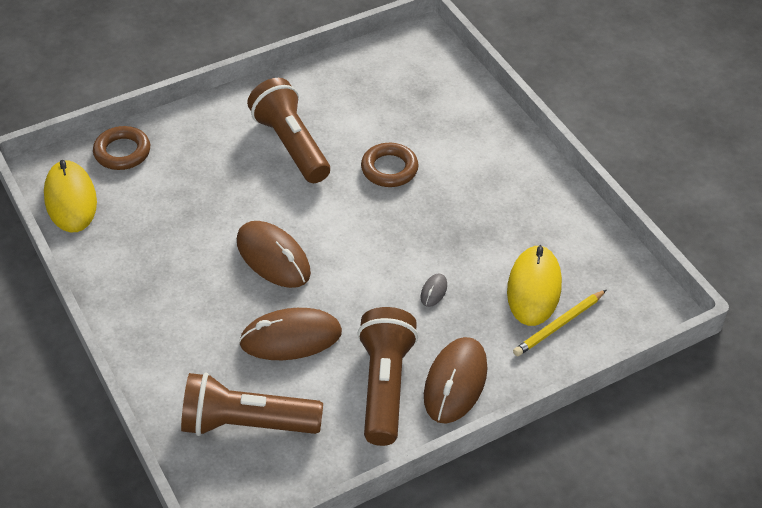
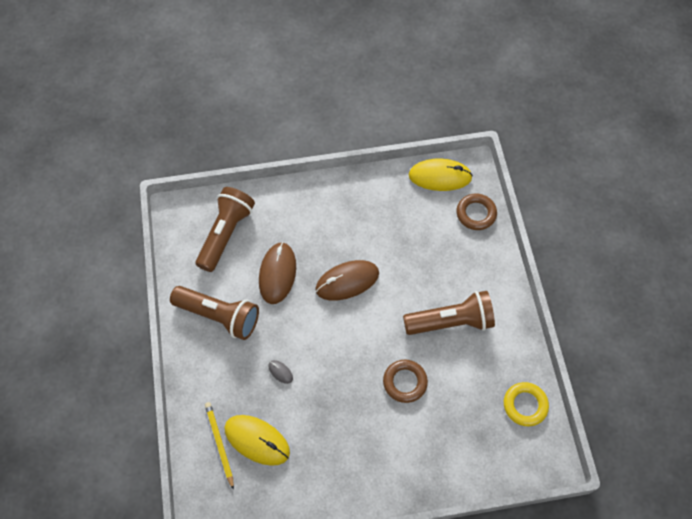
camera: 110 degrees right, 15 degrees up
brown mouse [424,337,487,424] -> none
none -> yellow ring [504,382,549,426]

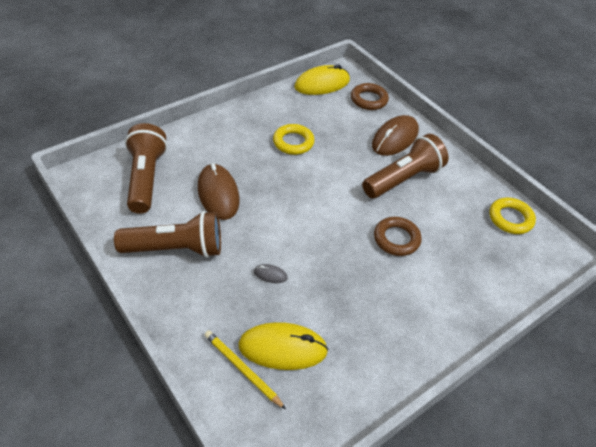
camera: 30 degrees left, 15 degrees down
brown mouse [315,260,379,301] -> brown mouse moved to [372,115,419,156]
none -> yellow ring [273,124,315,155]

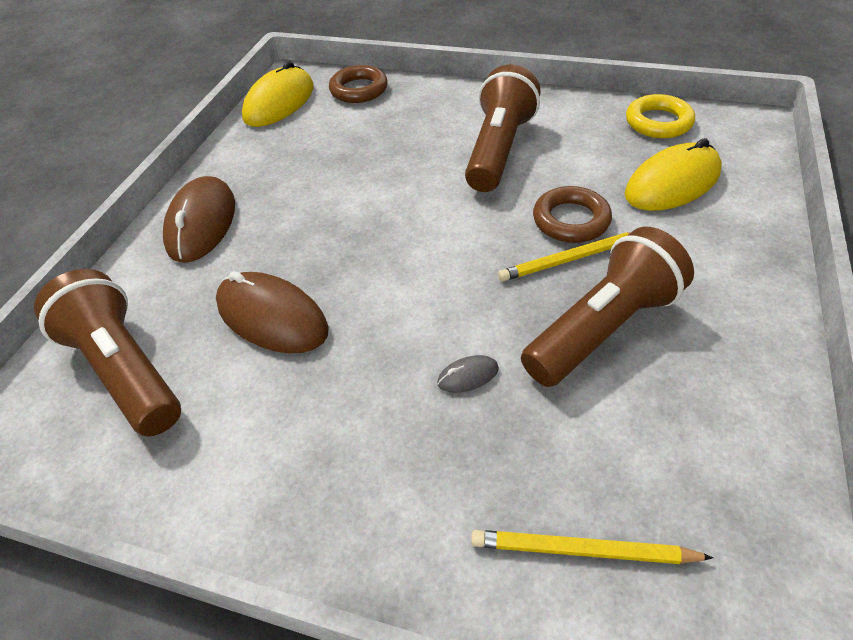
camera: 30 degrees left, 0 degrees up
brown flashlight [114,211,221,258] -> brown flashlight moved to [521,227,694,387]
yellow mouse [238,322,328,370] -> yellow mouse moved to [625,138,722,211]
yellow ring [273,124,315,155] -> none
brown mouse [372,115,419,156] -> brown mouse moved to [163,176,235,263]
none -> yellow pencil [498,232,631,281]

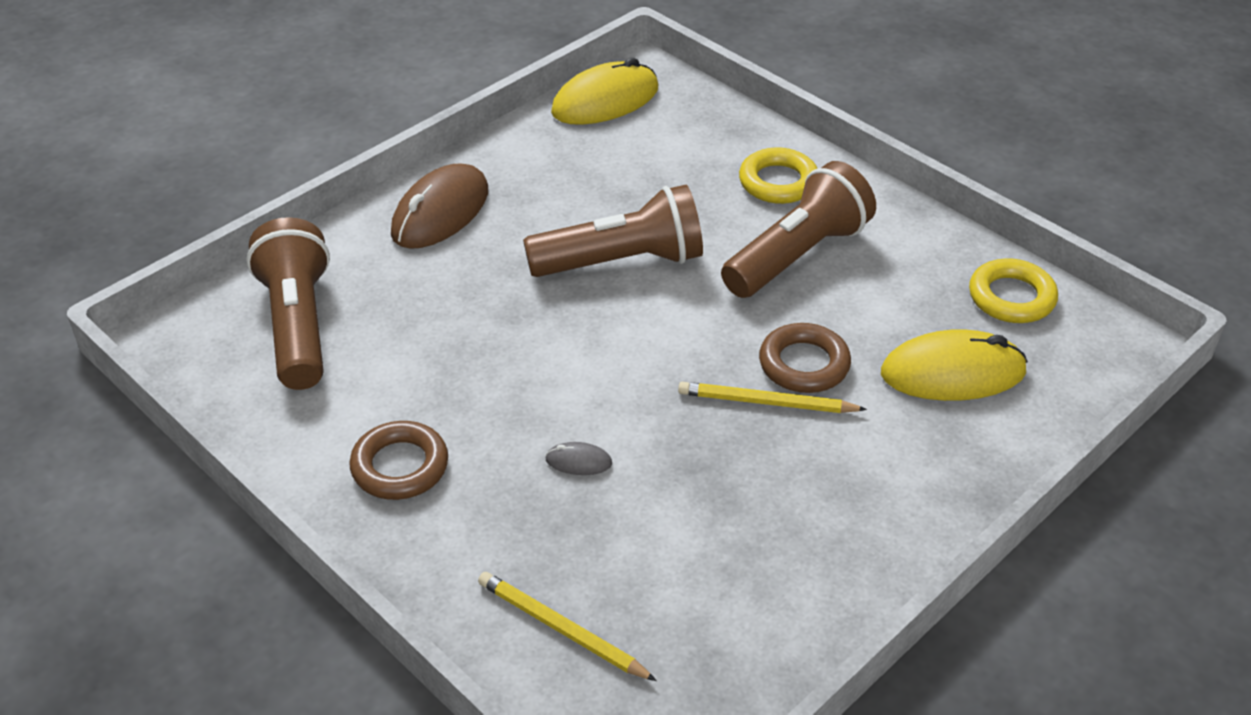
camera: 25 degrees right, 5 degrees down
brown mouse [216,271,329,353] -> none
brown ring [329,65,388,103] -> brown ring moved to [350,421,448,500]
brown flashlight [521,227,694,387] -> brown flashlight moved to [523,185,703,277]
none -> yellow ring [739,147,817,204]

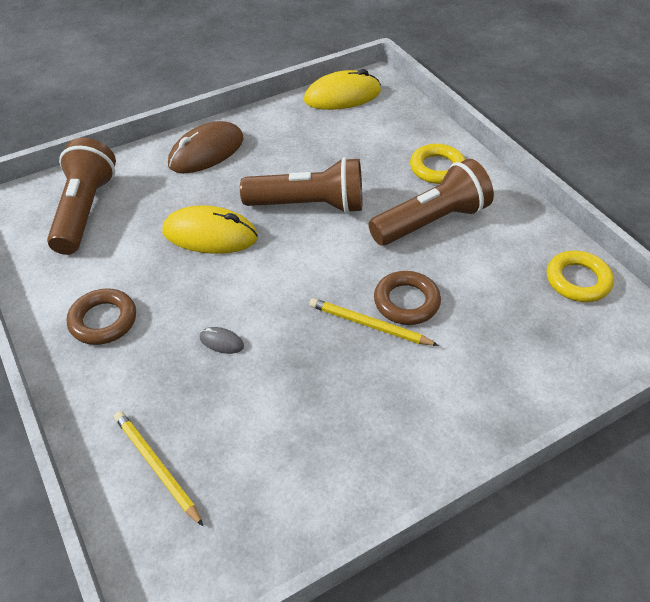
camera: 15 degrees right, 5 degrees up
yellow mouse [881,329,1028,401] -> yellow mouse moved to [162,205,258,254]

